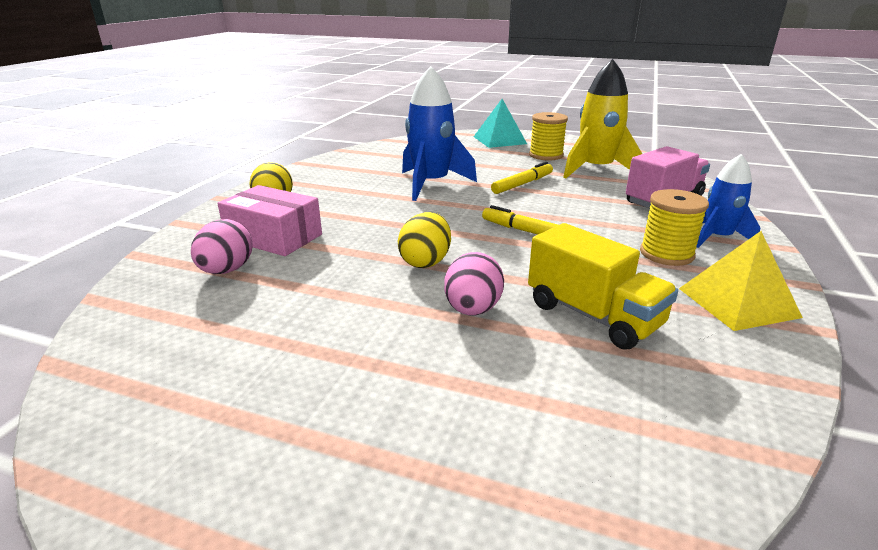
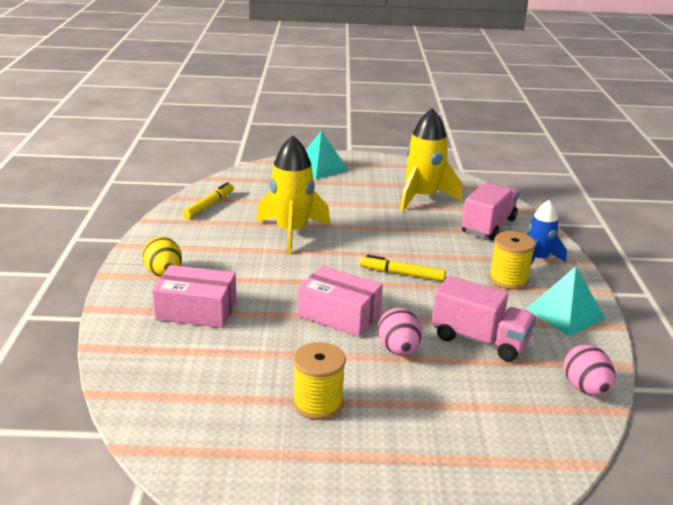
camera: 20 degrees left, 0 degrees up
pink egg [191,219,253,274] -> pink egg moved to [563,345,616,396]
yellow egg [398,212,451,268] -> pink box [298,266,383,337]
blue rocket [402,66,477,201] -> yellow rocket [256,136,330,254]
yellow marker [491,162,553,194] -> yellow marker moved to [183,182,234,219]
yellow truck [528,223,678,350] -> pink truck [432,276,536,362]
yellow spool [529,112,568,161] -> yellow spool moved to [293,342,346,420]
yellow pyramid [679,231,803,331] -> turquoise pyramid [526,267,606,336]

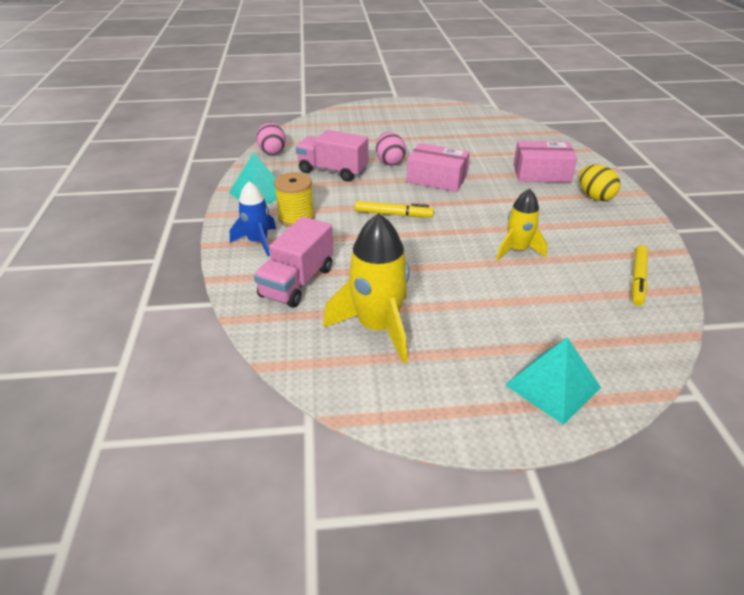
camera: 175 degrees right, 10 degrees up
yellow rocket [256,136,330,254] -> yellow rocket [496,189,547,260], size x0.62
yellow spool [293,342,346,420] -> none

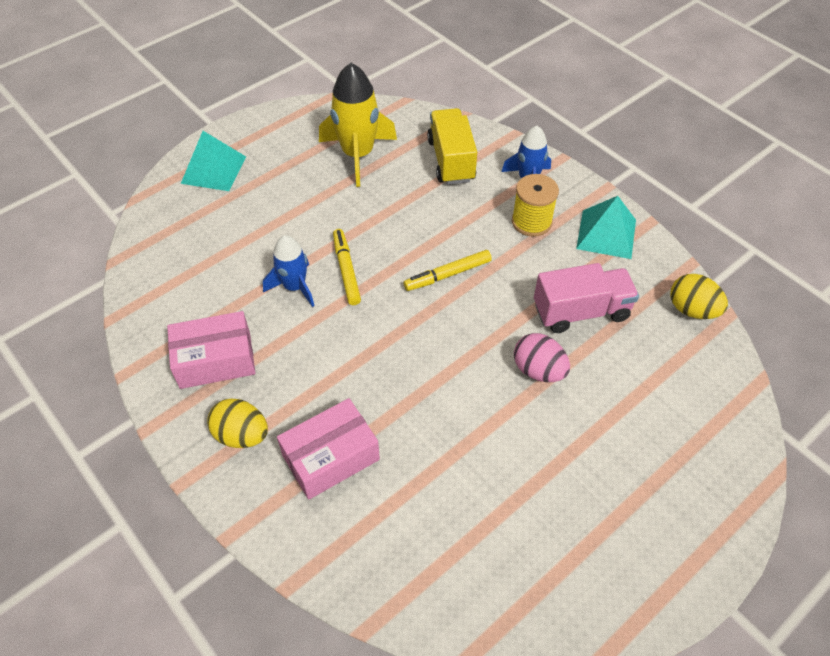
camera: 145 degrees right, 15 degrees up
pink truck [254,216,333,308] -> yellow truck [427,108,477,185]
pink egg [256,122,286,155] -> yellow egg [670,274,728,319]
pink box [407,143,470,192] -> pink box moved to [167,311,255,389]
yellow rocket [496,189,547,260] -> blue rocket [263,235,315,307]
yellow marker [631,245,648,305] -> yellow marker moved to [333,229,361,305]

